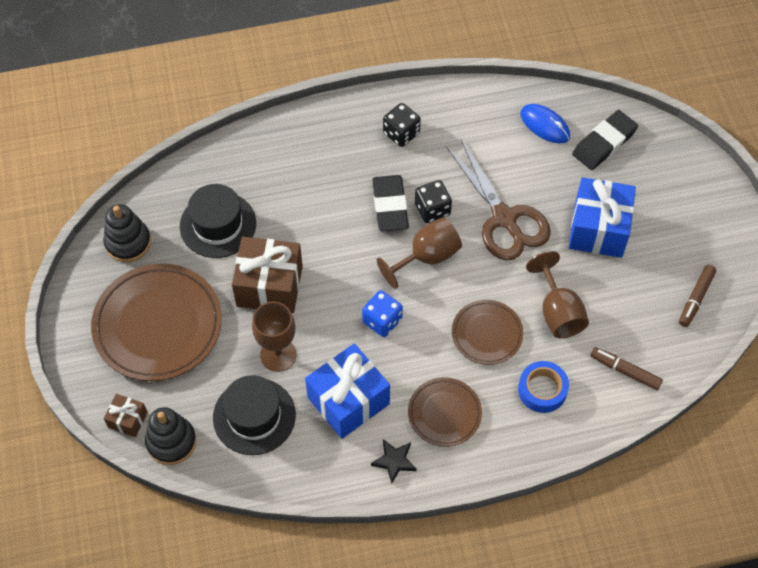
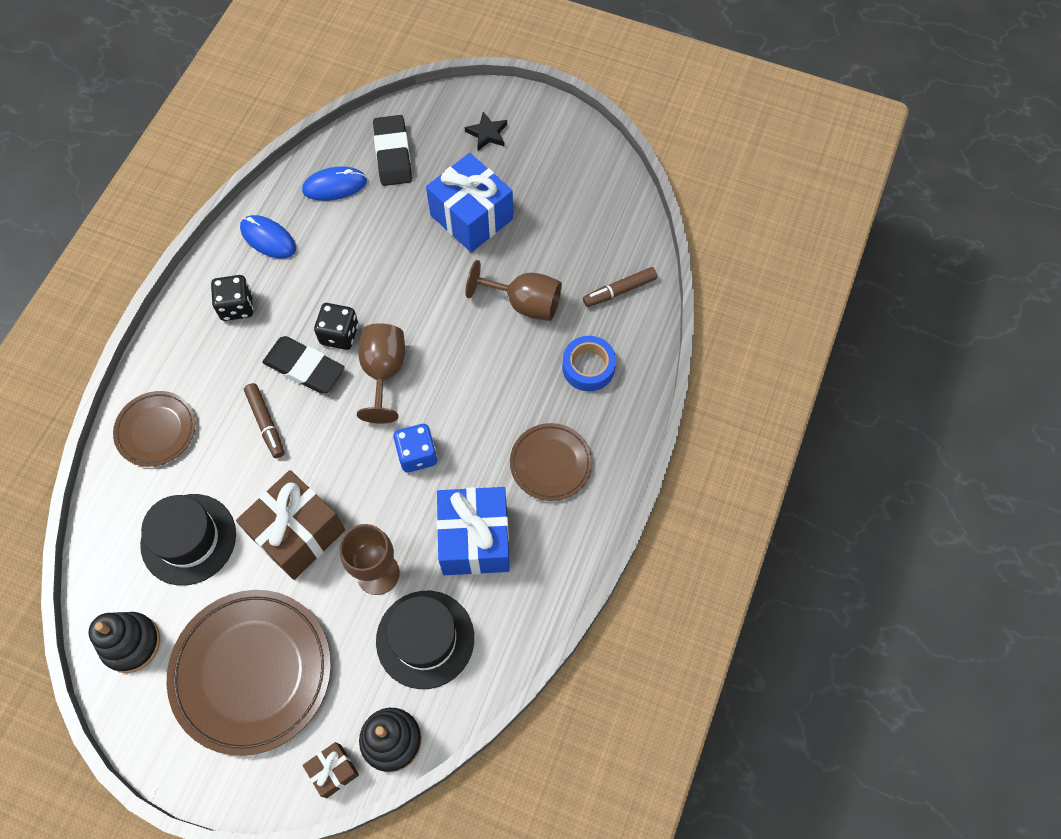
camera: 55 degrees left, 5 degrees up
black star [371,439,417,484] -> black star moved to [465,112,507,151]
brown scissors [446,139,551,261] -> none
brown plate [452,300,524,365] -> brown plate moved to [113,391,196,467]
brown marker [679,265,716,327] -> brown marker moved to [244,383,284,458]
none -> blue mouse [240,215,296,259]

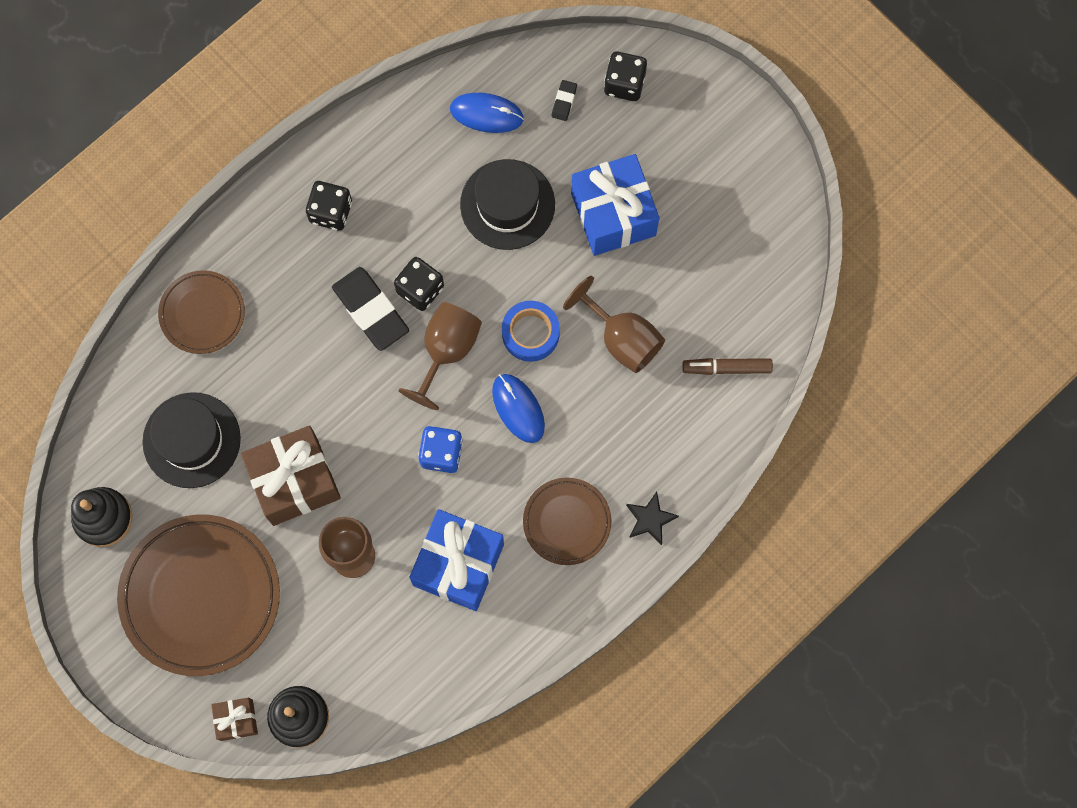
camera: 25 degrees right, 10 degrees up
blue mouse [240,215,296,259] -> blue mouse moved to [492,374,545,443]
brown marker [244,383,284,458] -> none
black eraser [373,115,412,186] -> black eraser [551,80,577,121], size x0.45
black hat [376,591,474,689] -> black hat moved to [460,159,555,250]
black star [465,112,507,151] -> black star moved to [626,492,679,545]
blue tape [562,336,616,391] -> blue tape moved to [502,301,560,362]
none -> black dice [604,51,647,101]

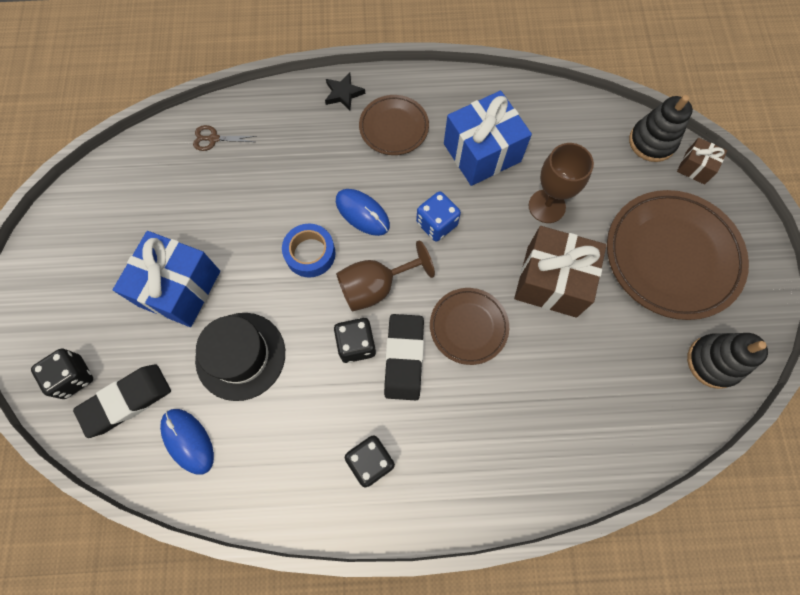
camera: 140 degrees left, 5 degrees down
black hat [142,392,241,488] -> none
brown plate [158,270,245,354] -> brown plate moved to [430,288,509,365]
blue mouse [492,374,545,443] -> blue mouse turned 60 degrees counterclockwise [336,189,390,236]
black eraser [551,80,577,121] -> black eraser [73,365,171,438], size x2.21
brown goblet [563,276,665,373] -> none
brown marker [682,358,773,375] -> brown scissors [193,125,257,151]

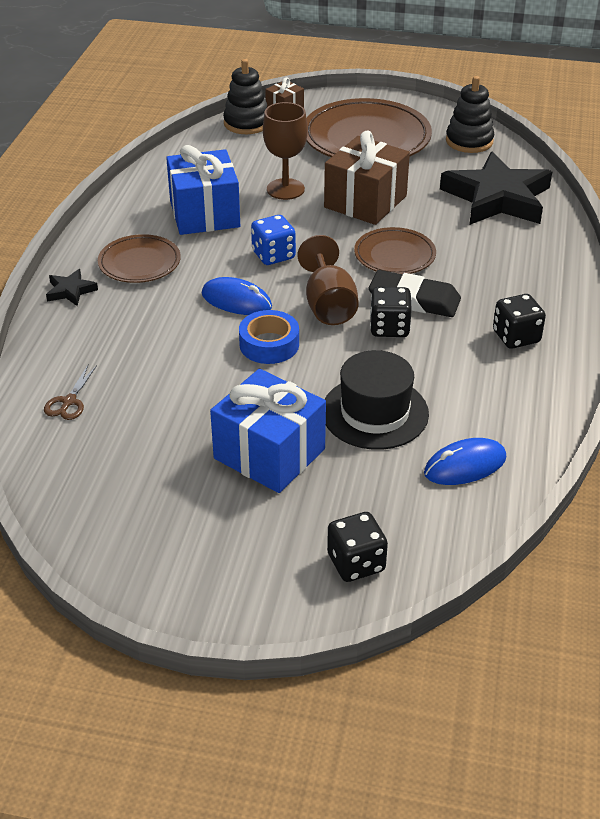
camera: 75 degrees left, 30 degrees down
black eraser [73,365,171,438] -> none
blue mouse [336,189,390,236] -> blue mouse turned 60 degrees clockwise [202,277,272,315]
none -> black star [440,152,552,225]

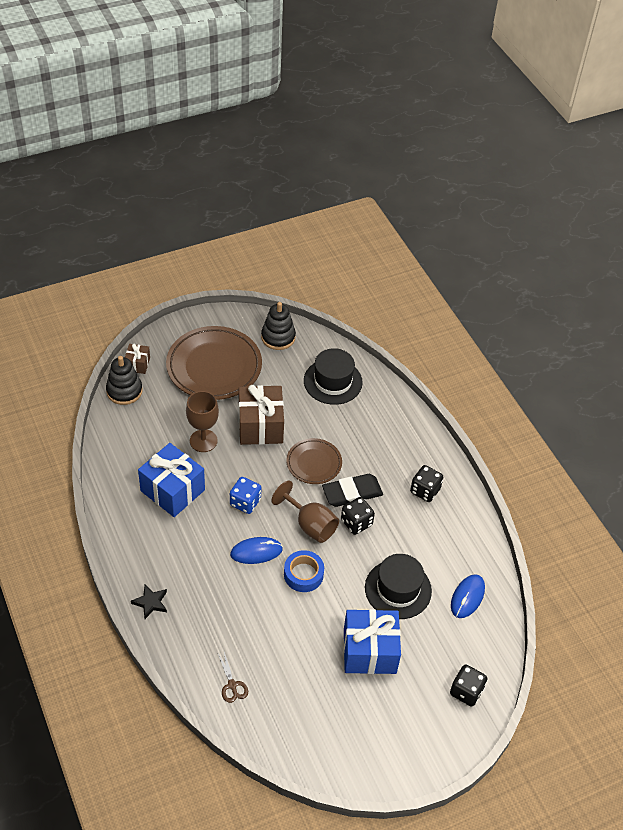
camera: 40 degrees left, 10 degrees up
brown plate [98,234,181,283] -> none
black star [440,152,552,225] -> black hat [304,348,363,405]

